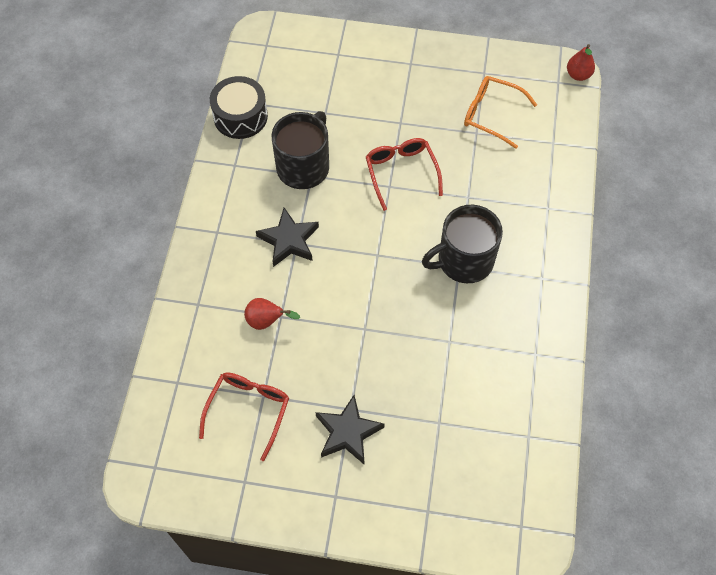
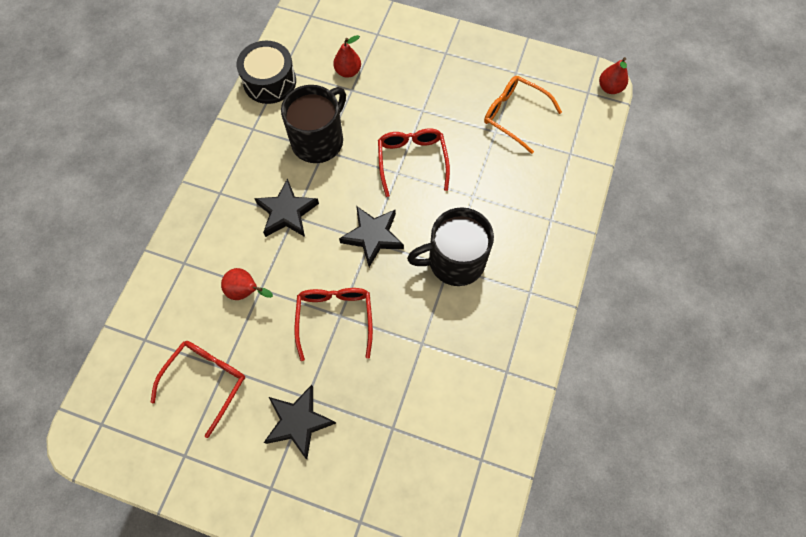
camera: 10 degrees right, 5 degrees up
none -> red glasses [295,288,373,361]
none -> red pear [333,35,361,78]
none -> black star [339,206,404,267]

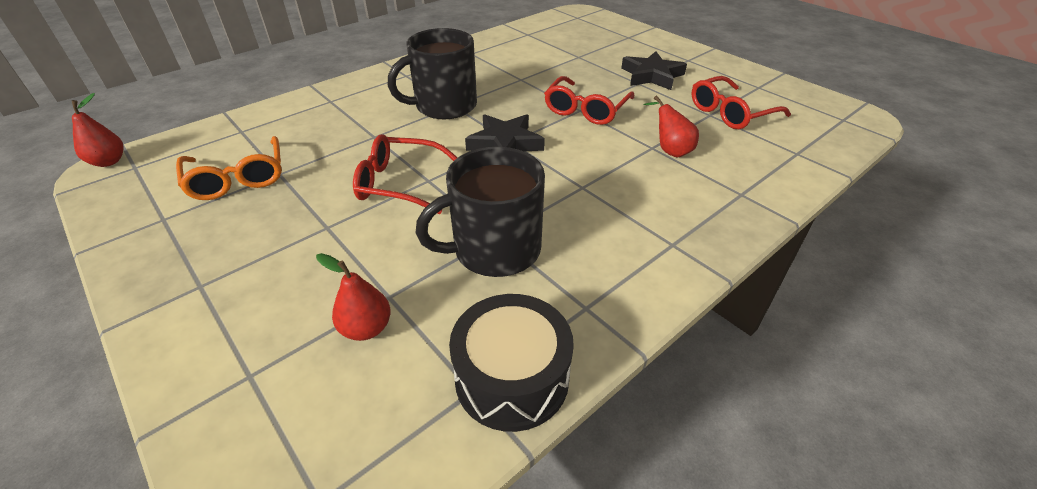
camera: 150 degrees left, 25 degrees down
black star [254,178,319,237] -> none
red glasses [378,129,450,197] -> red glasses turned 75 degrees clockwise [353,134,458,214]
black mug [407,207,494,286] -> black mug turned 135 degrees clockwise [387,28,477,119]

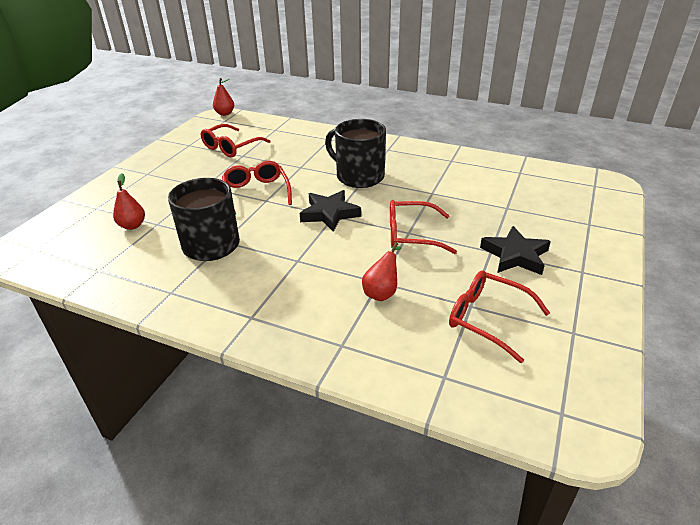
camera: 65 degrees right, 5 degrees down
orange glasses [176,136,282,200] -> red glasses [200,124,271,157]
black drum [449,294,574,432] -> none

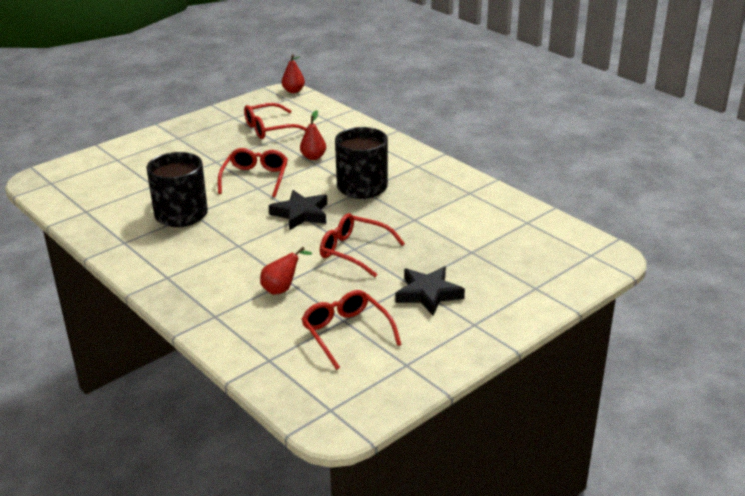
camera: 25 degrees right, 5 degrees down
red pear [113,173,145,230] -> red pear moved to [300,110,326,160]

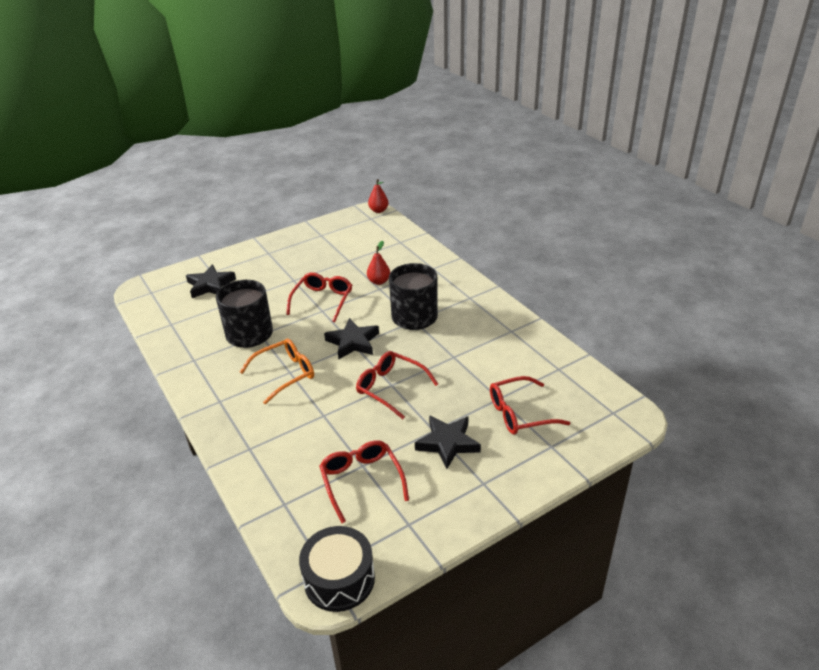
camera: 10 degrees right, 5 degrees up
red glasses [244,103,307,139] -> red glasses moved to [490,376,570,435]
red pear [260,247,312,295] -> none
none -> black star [186,264,236,298]
none -> orange glasses [240,338,314,404]
none -> black drum [299,526,375,612]

